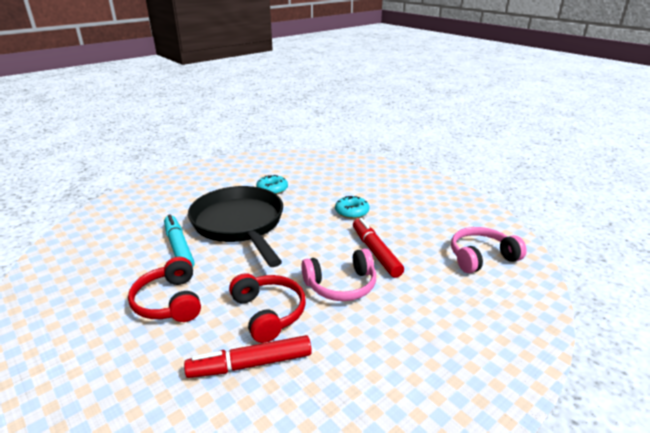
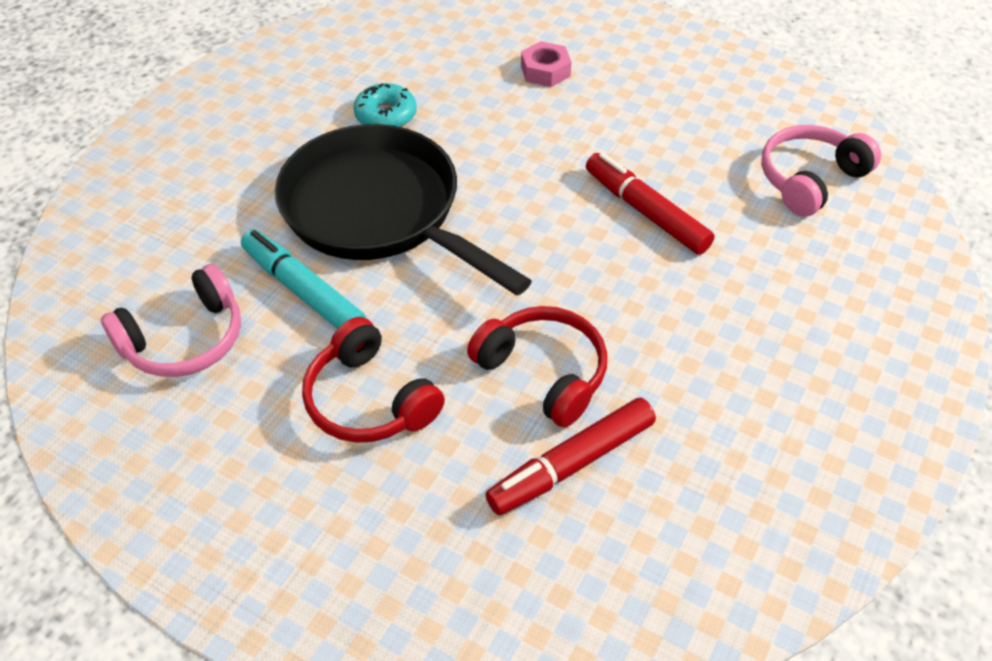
camera: 20 degrees left, 20 degrees up
pink headphones [301,248,376,301] -> pink headphones moved to [101,264,241,377]
turquoise donut [335,196,369,219] -> none
none -> pink nut [521,41,571,87]

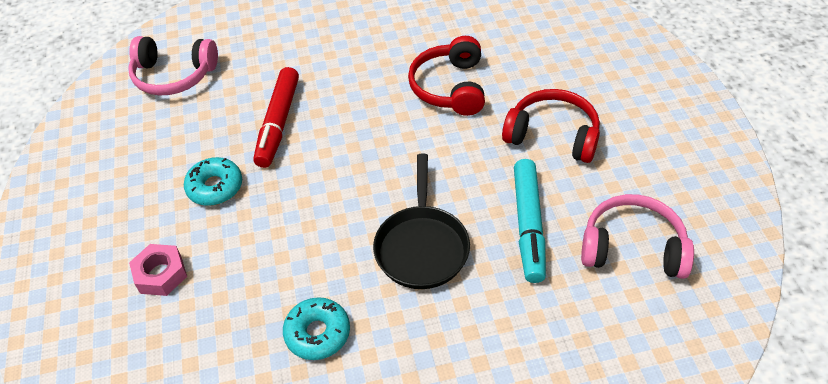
camera: 130 degrees left, 0 degrees up
black pan [275,124,532,296] -> black pan [373,153,470,289], size x0.59
red headphones [302,317,445,443] -> red headphones turned 75 degrees counterclockwise [502,89,600,163]
red marker [485,398,656,515] -> none
none -> turquoise donut [184,157,242,206]

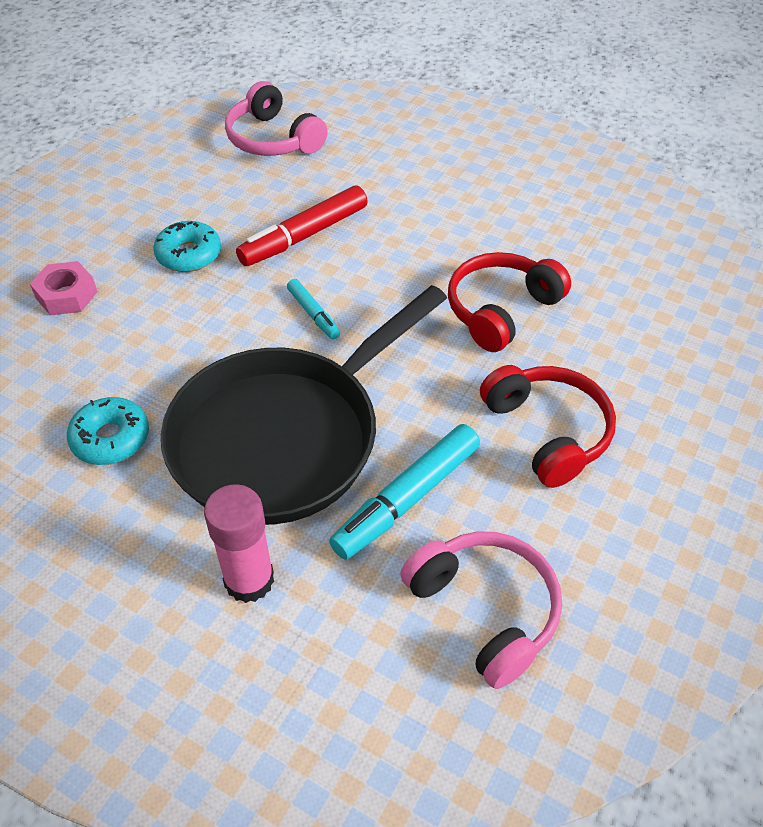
camera: 40 degrees right, 0 degrees up
black pan [373,153,470,289] -> black pan [161,285,447,525], size x1.70
none -> pink glue stick [204,484,274,603]
none -> turquoise marker [287,279,340,339]

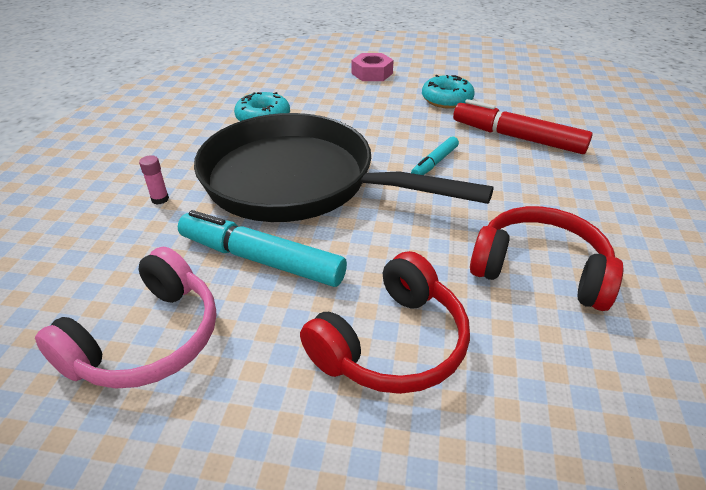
camera: 70 degrees right, 10 degrees down
pink glue stick [204,484,274,603] -> pink glue stick [139,155,169,204], size x0.45
pink headphones [225,81,328,156] -> none

